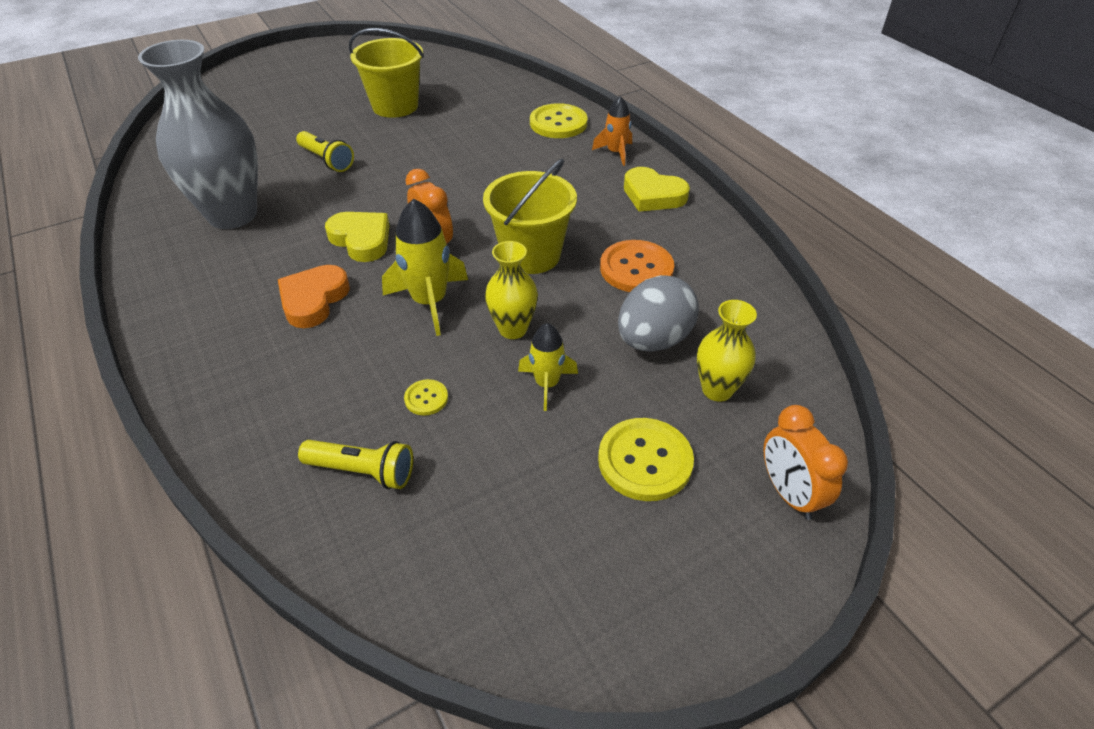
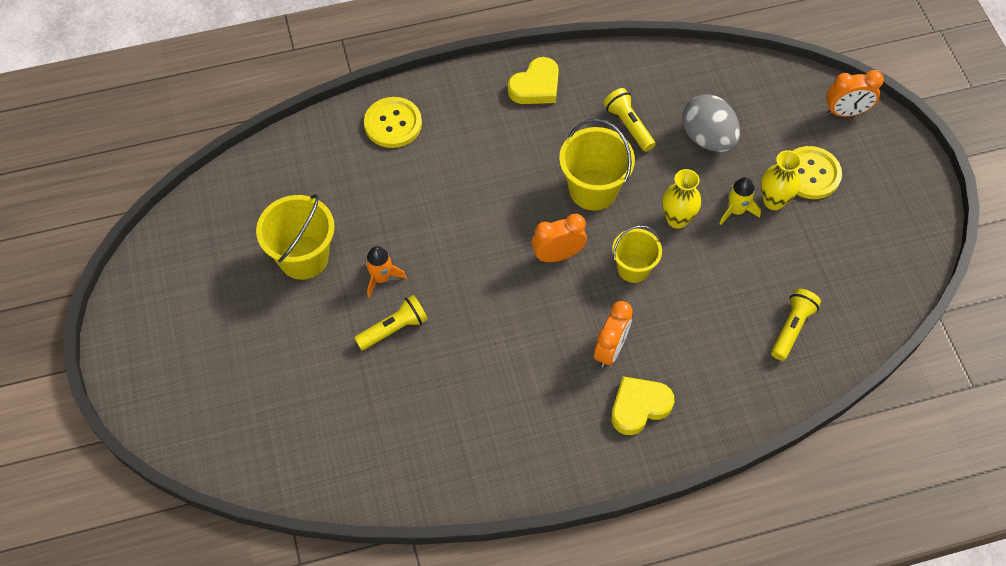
camera: 75 degrees left, 15 degrees up
grey vase [138,40,258,229] -> none
orange heart [278,265,350,328] -> orange clock [594,301,633,368]
yellow heart [325,212,390,262] -> yellow heart moved to [611,376,674,435]
yellow rocket [382,198,468,336] -> yellow bucket [612,225,662,283]
yellow button [404,379,448,416] -> none
orange rocket [592,96,632,166] -> orange rocket moved to [365,246,406,297]
orange button [600,240,674,292] -> yellow flashlight [604,88,655,152]
yellow vase [697,300,757,402] -> yellow vase moved to [761,150,801,210]

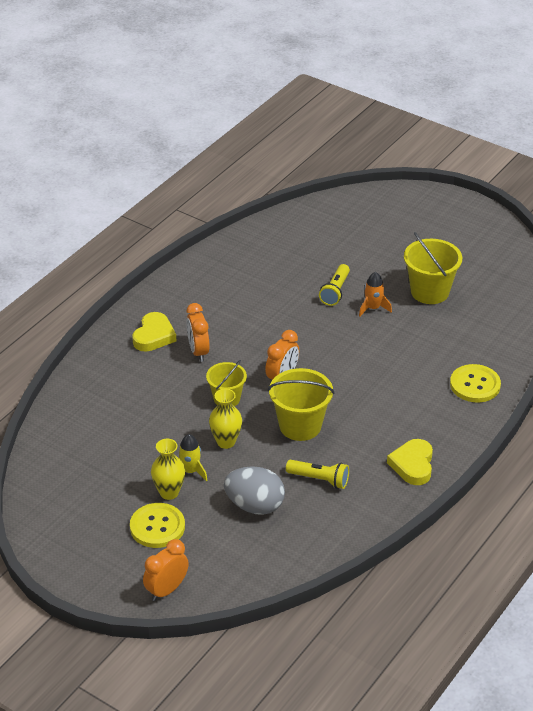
camera: 140 degrees right, 20 degrees down
yellow flashlight [771,289,821,361] -> none

